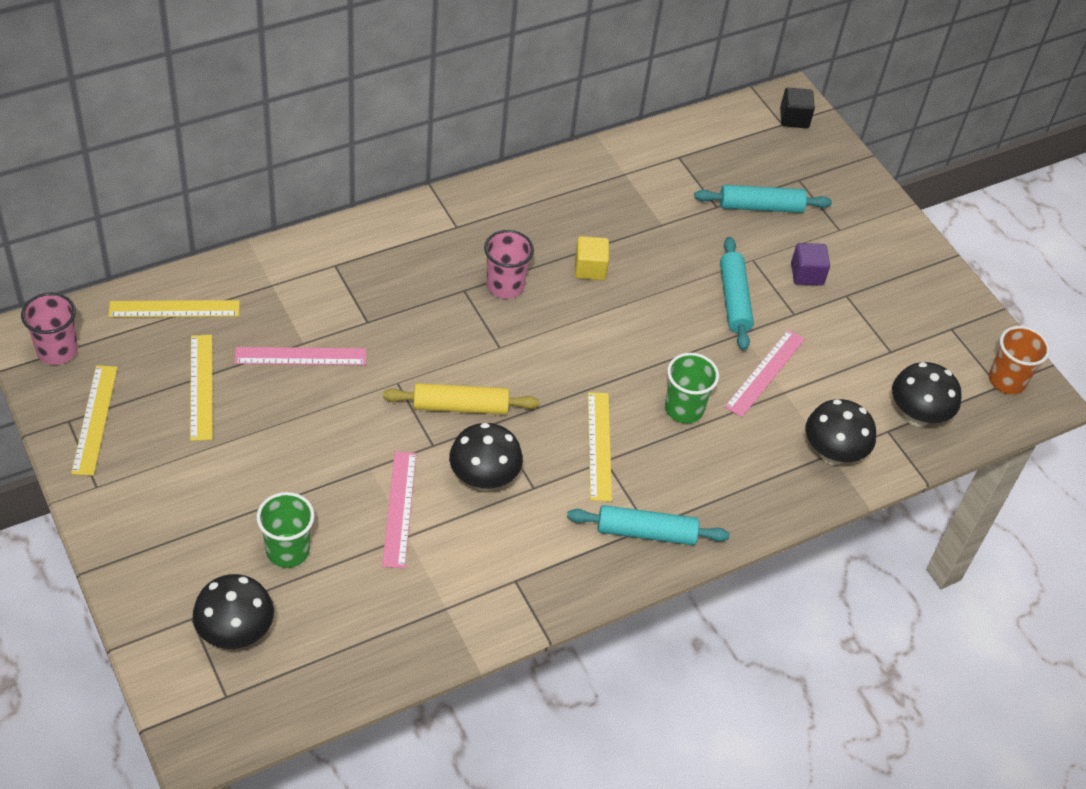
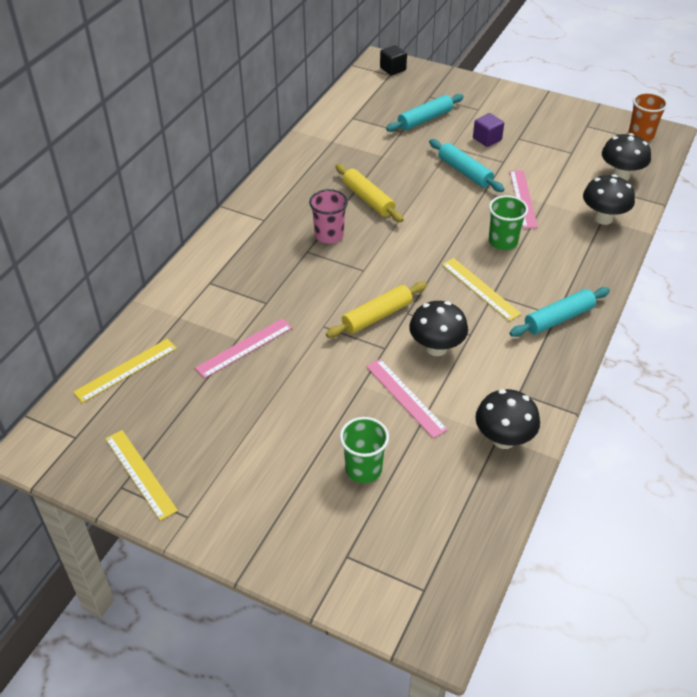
camera: 30 degrees left, 5 degrees down
pink cup [21,293,78,365] -> none
yellow ruler [190,335,213,441] -> none
black mushroom [193,574,274,649] -> black mushroom moved to [475,389,540,449]
yellow cube [575,236,609,280] -> yellow rolling pin [336,164,404,222]

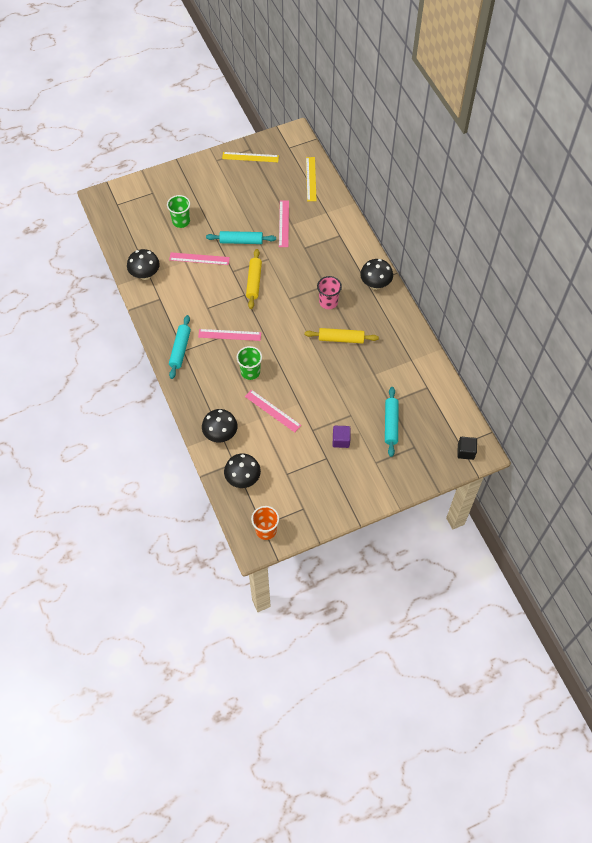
camera: 130 degrees right, 15 degrees up
black mushroom [409,301,468,356] -> black mushroom moved to [360,259,393,290]
turquoise rolling pin [429,139,504,192] -> turquoise rolling pin moved to [206,231,276,244]
yellow ruler [442,258,522,321] -> pink ruler [198,329,261,341]

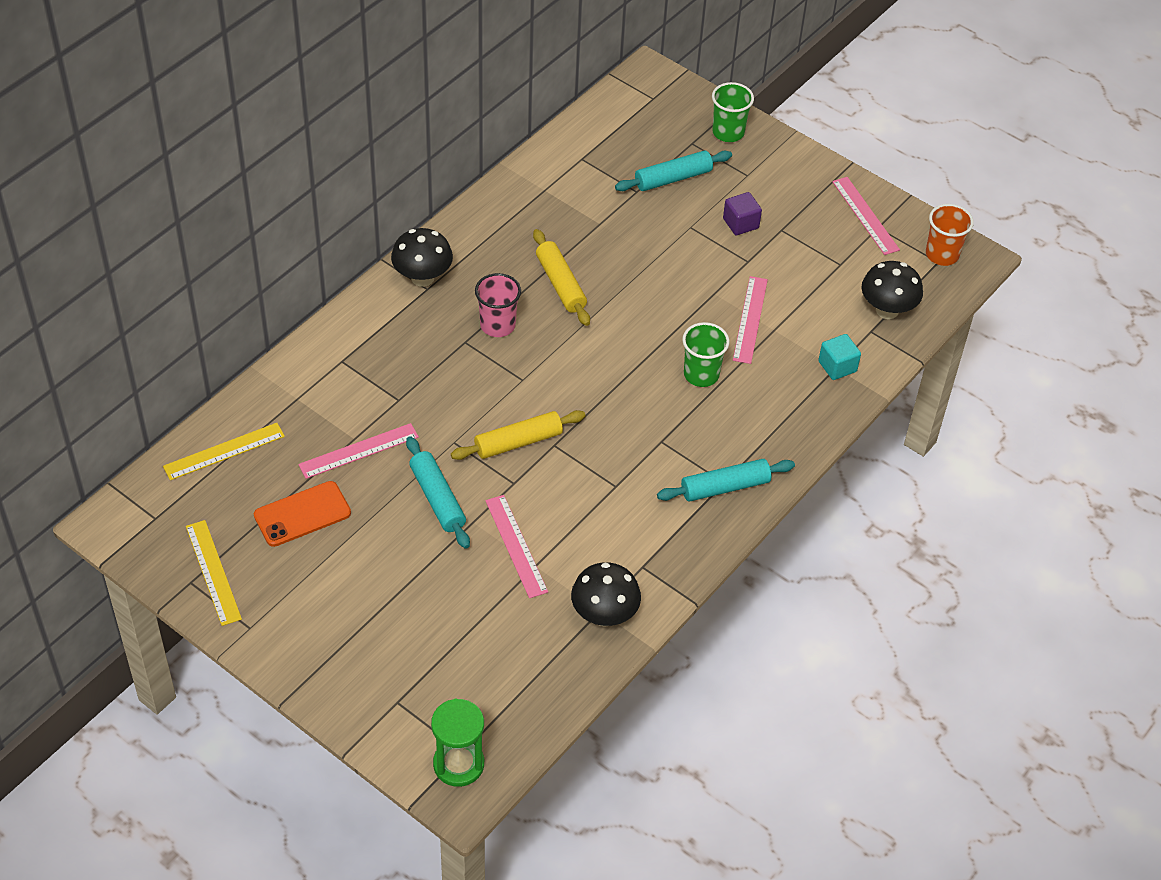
camera: 120 degrees left, 10 degrees down
green cup [167,195,190,228] -> green cup moved to [712,82,754,142]
pink ruler [198,329,261,341] -> pink ruler moved to [832,177,900,255]
black mushroom [202,409,237,442] -> turquoise cube [818,334,861,380]
black cube [457,437,477,460] -> none
none -> orange phone [254,481,351,547]
none -> green hourglass [431,699,484,787]

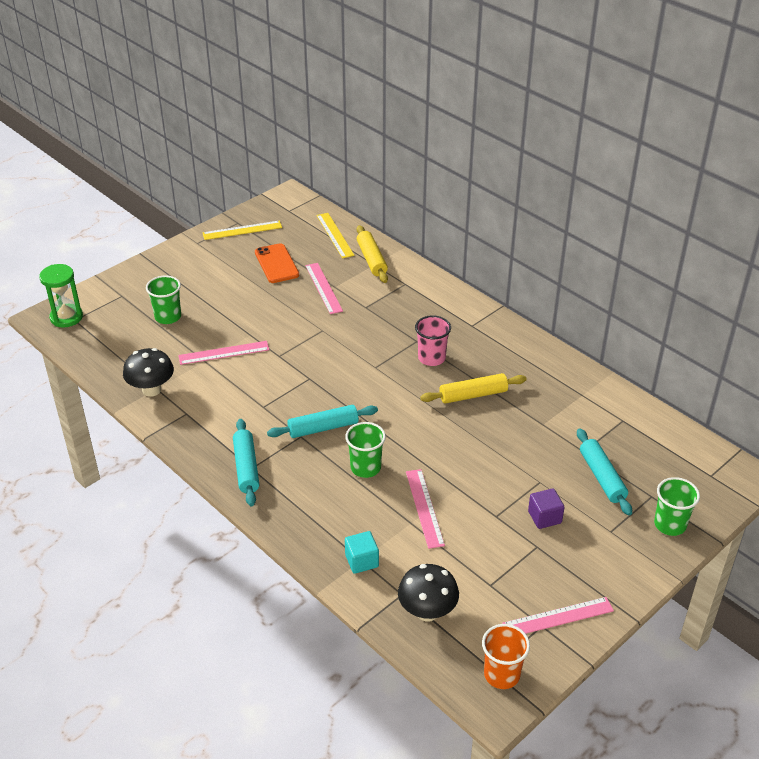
camera: 100 degrees right, 10 degrees down
black mushroom [391,228,453,287] -> none
turquoise rolling pin [406,436,470,549] -> turquoise rolling pin moved to [267,405,378,438]
yellow rolling pin [451,410,586,460] -> yellow rolling pin moved to [357,225,388,283]
pink ruler [733,276,768,364] -> pink ruler turned 60 degrees clockwise [406,469,445,549]
none -> green cup [146,276,181,324]

